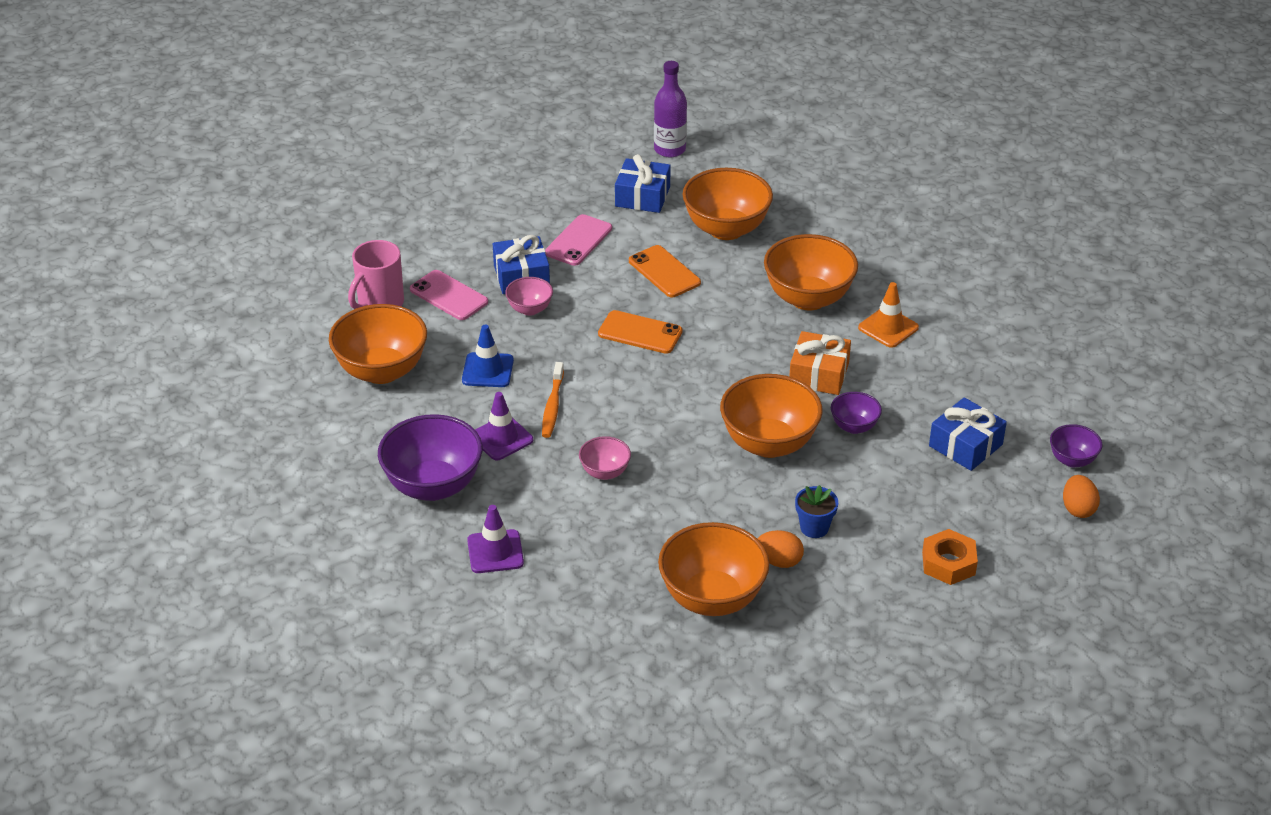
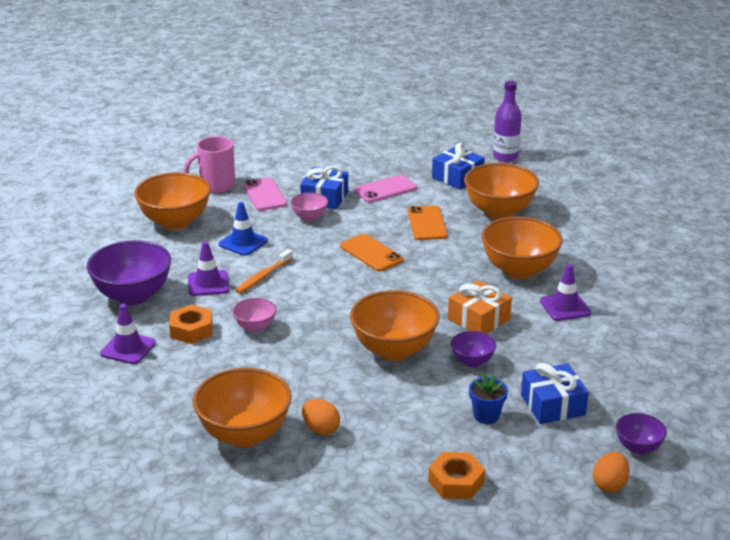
camera: 30 degrees right, 10 degrees down
blue flower pot [795,485,838,538] -> blue flower pot moved to [469,373,508,424]
orange traffic cone [858,282,919,348] -> purple traffic cone [540,264,591,321]
none -> orange nut [169,304,212,344]

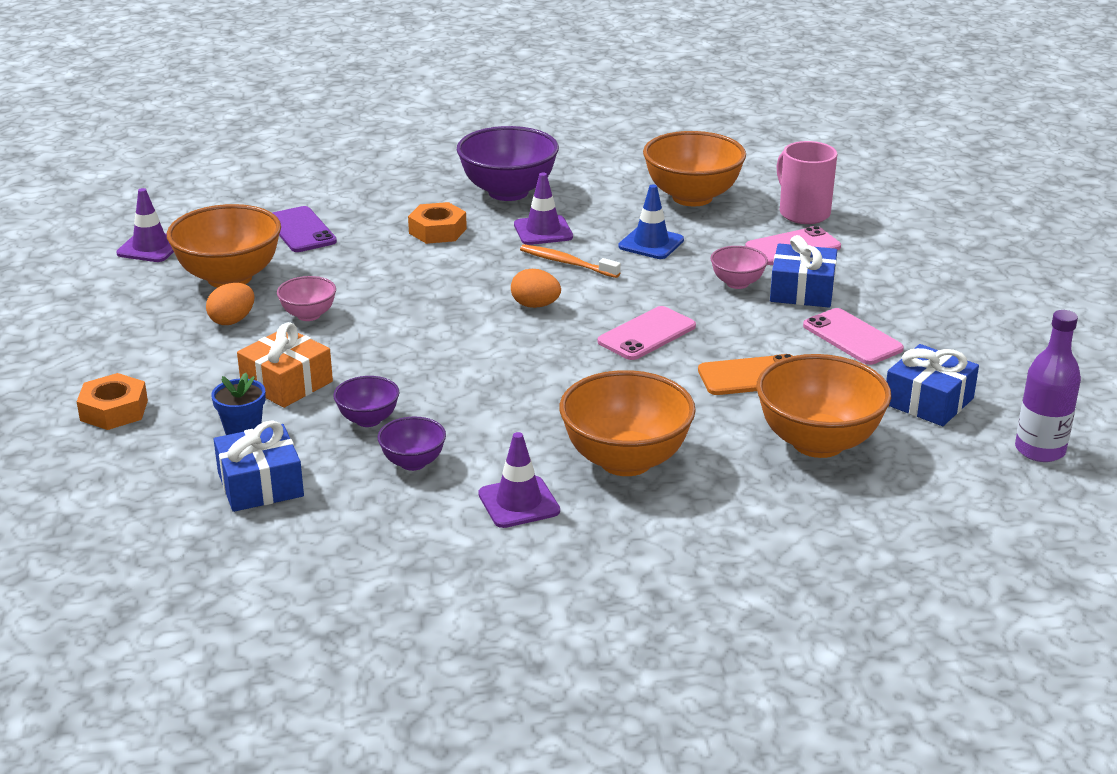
camera: 85 degrees right, 0 degrees up
purple traffic cone [100,304,156,364] -> purple traffic cone moved to [116,188,174,262]
pink bowl [233,298,276,333] -> pink bowl moved to [277,276,336,321]
orange phone [340,234,403,271] -> pink phone [598,306,696,360]
orange bowl [350,290,440,361] -> none
orange gift [448,280,512,334] -> orange gift moved to [237,322,333,408]
orange egg [593,452,630,493] -> orange egg moved to [511,269,561,308]
purple bowl [616,413,667,454] -> purple bowl moved to [378,416,446,471]
none -> purple phone [272,206,337,252]

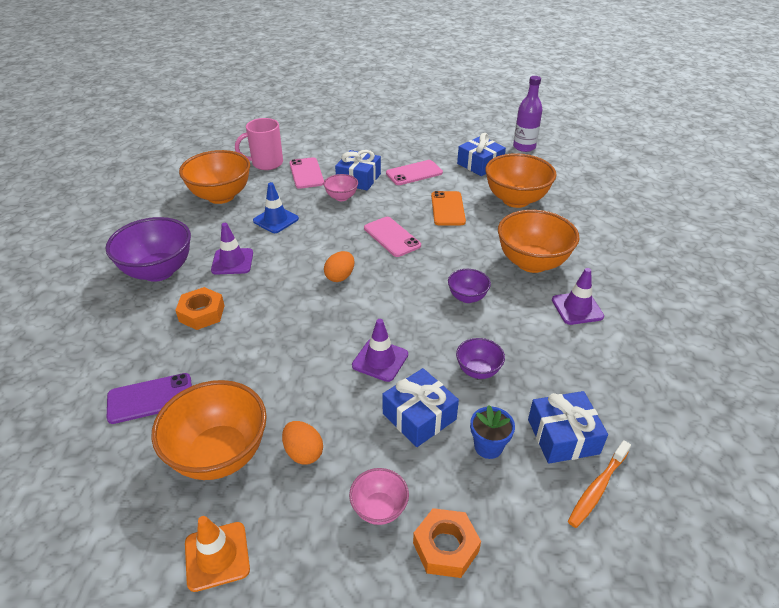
camera: 80 degrees left, 10 degrees up
purple traffic cone [116,188,174,262] -> purple traffic cone moved to [352,319,408,382]
orange gift [237,322,333,408] -> blue gift [382,368,459,447]
pink bowl [277,276,336,321] -> pink bowl moved to [349,468,409,525]
purple bowl [378,416,446,471] -> purple bowl moved to [448,269,491,303]
orange toothbrush [520,244,621,278] -> orange toothbrush moved to [568,440,631,528]
none -> orange traffic cone [185,516,250,592]

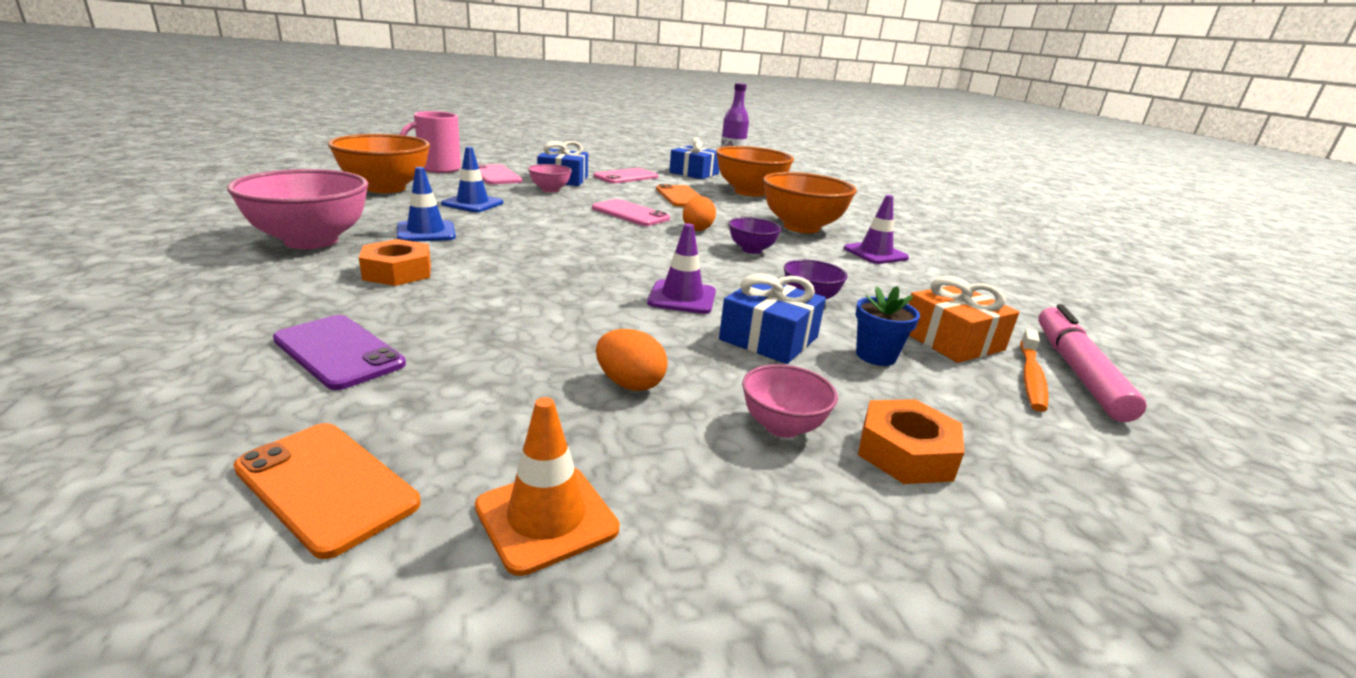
camera: 20 degrees left, 15 degrees down
purple bowl [105,217,191,282] -> pink bowl [227,169,369,249]
purple phone [107,373,192,424] -> purple phone turned 75 degrees clockwise [273,315,406,390]
orange bowl [151,380,267,480] -> none
purple traffic cone [211,223,253,275] -> blue traffic cone [397,167,456,242]
orange egg [324,251,354,282] -> orange egg moved to [683,196,716,231]
blue gift [528,391,608,464] -> orange gift [908,276,1019,363]
none -> orange phone [233,423,421,559]
none -> pink marker [1038,304,1147,422]

